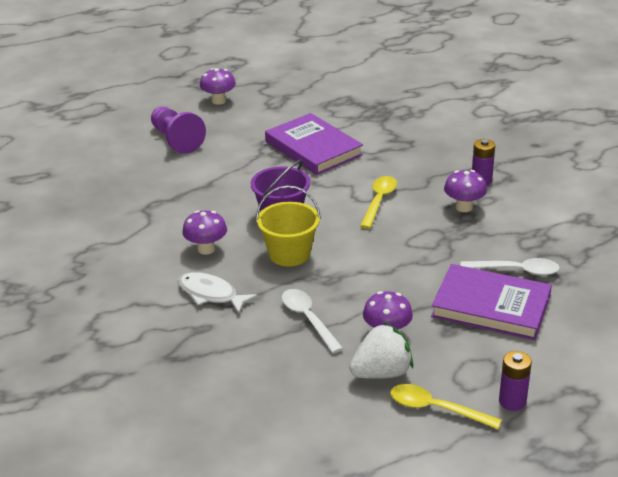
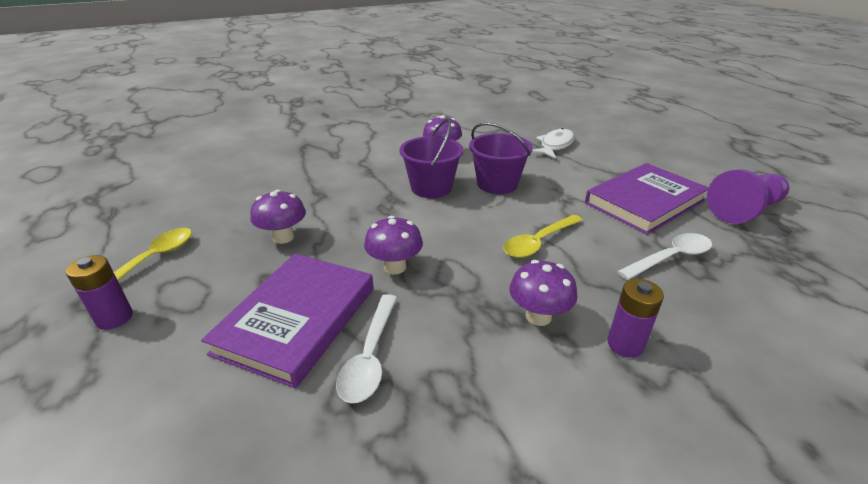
camera: 90 degrees right, 0 degrees up
purple pawn [151,107,206,154] -> purple pawn moved to [707,169,789,224]
white fish [178,272,257,314] -> white fish moved to [532,128,575,159]
purple mushroom [200,68,236,105] -> purple mushroom moved to [364,216,423,274]
yellow bucket [256,186,321,266] -> purple bucket [399,119,463,198]
white spoon [282,289,343,353] -> white spoon moved to [617,233,712,280]
white strawberry [349,323,413,379] -> none
yellow spoon [360,176,397,229] -> yellow spoon turned 120 degrees clockwise [503,215,583,258]

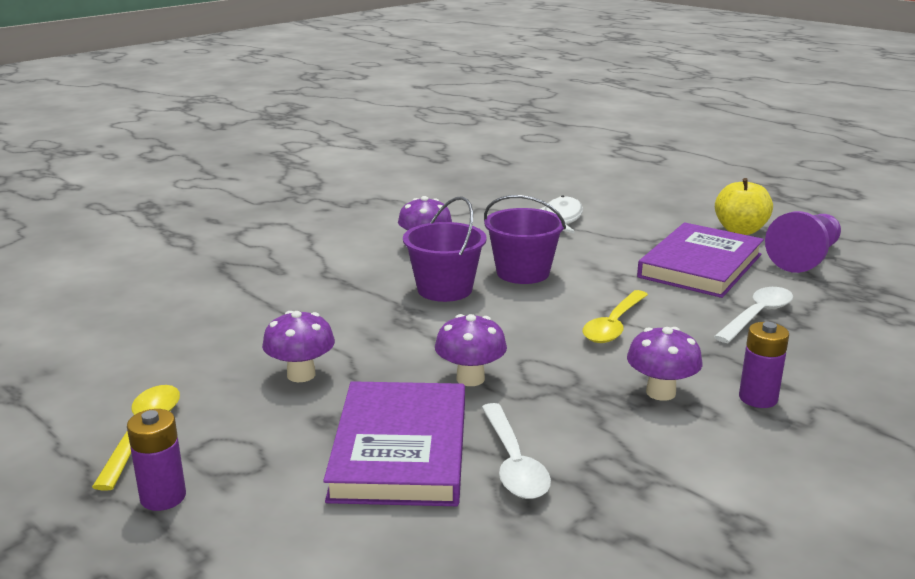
camera: 20 degrees left, 10 degrees down
none -> yellow apple [715,178,773,235]

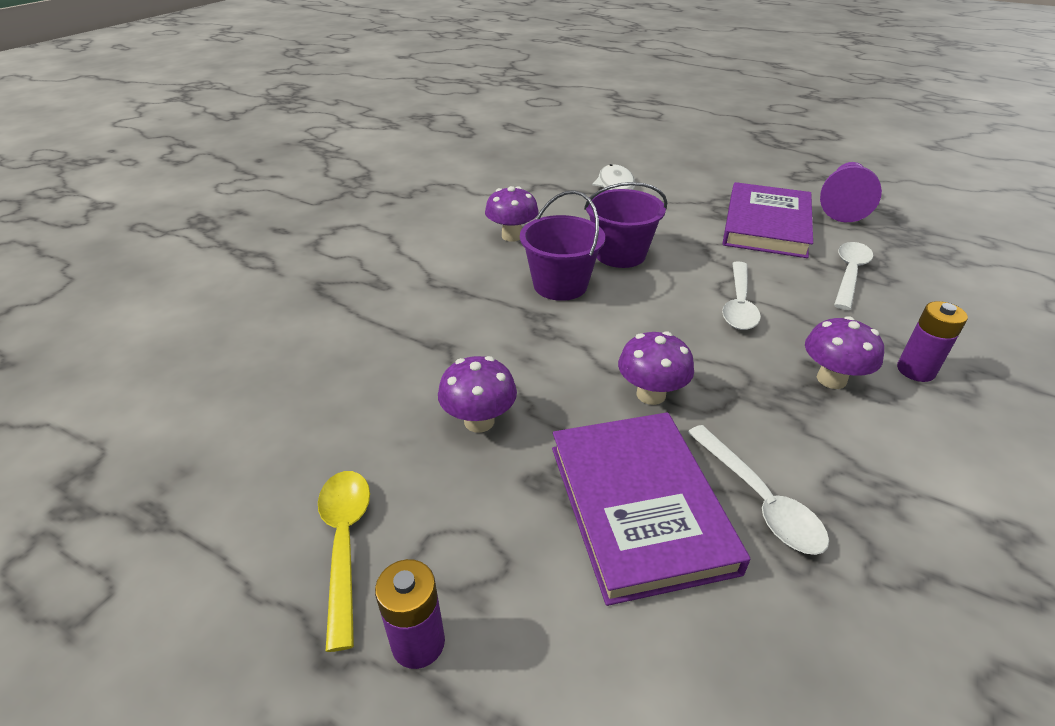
camera: 15 degrees left, 15 degrees up
yellow spoon [583,290,648,343] -> white spoon [722,261,761,330]
yellow apple [715,178,773,235] -> none

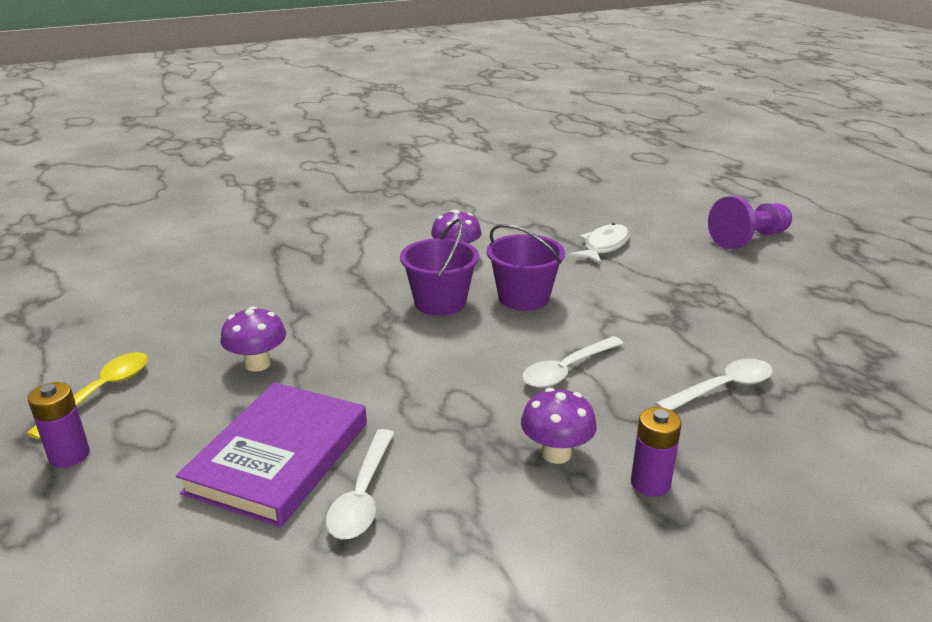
camera: 35 degrees right, 10 degrees down
purple mushroom [618,331,694,405] -> none
purple book [723,182,813,258] -> none
purple pawn [820,162,882,222] -> purple pawn moved to [708,196,792,249]

